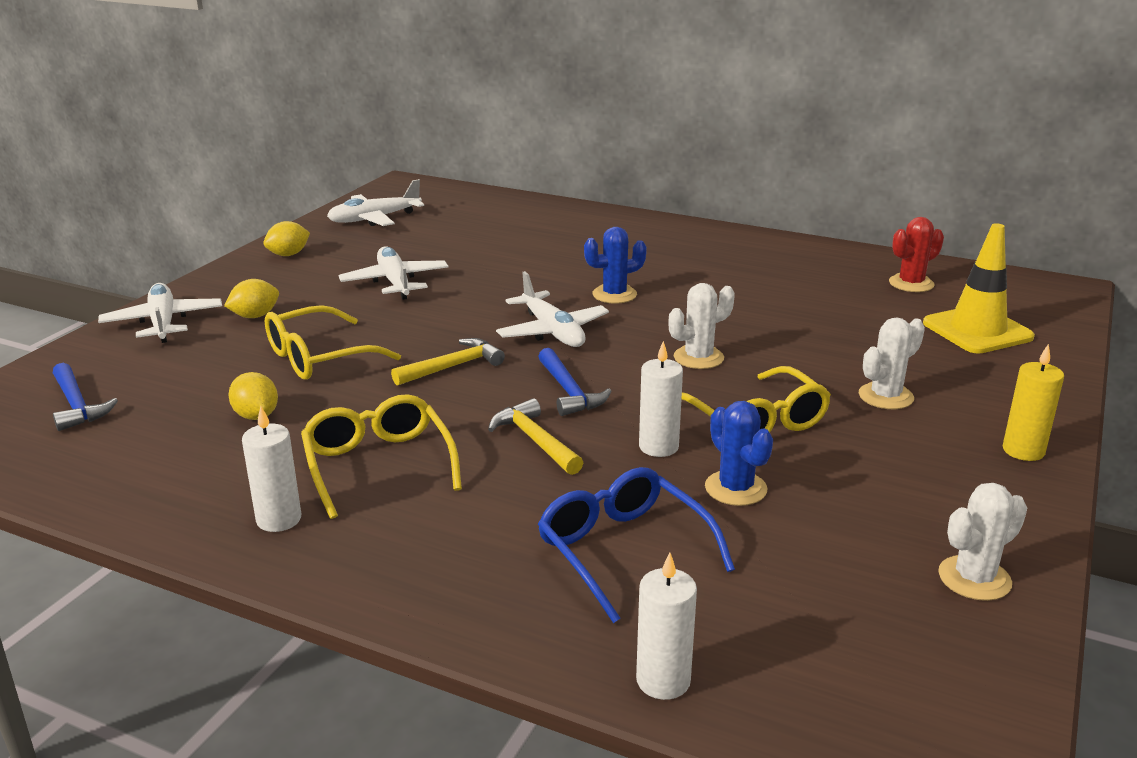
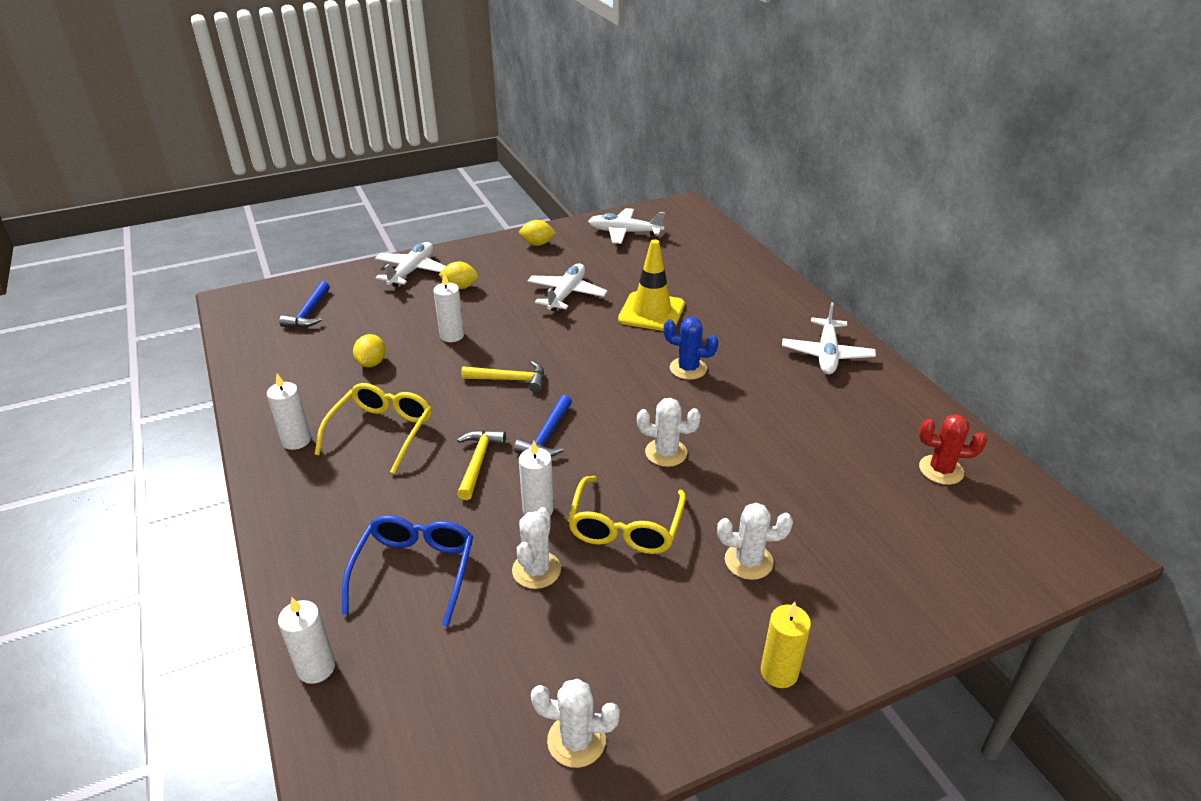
camera: 40 degrees right, 10 degrees up
yellow glasses [265,305,401,379] -> white candle [433,273,464,342]
white plane [496,271,609,347] -> white plane moved to [782,302,876,375]
blue cactus [705,401,773,506] -> white cactus [512,507,561,589]
yellow traffic cone [923,223,1035,354] -> yellow traffic cone moved to [618,239,685,331]

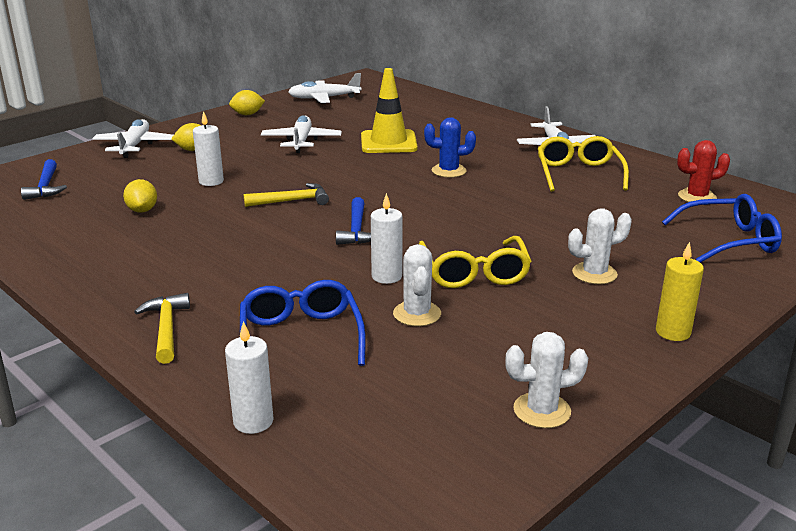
camera: 20 degrees left, 10 degrees down
white candle [267,374,311,450] -> none
yellow glasses [314,383,432,474] -> yellow glasses moved to [538,136,629,192]
yellow hammer [457,430,506,500] -> yellow hammer moved to [134,293,190,364]
white cactus [637,398,701,467] -> none
none -> blue glasses [662,194,782,263]

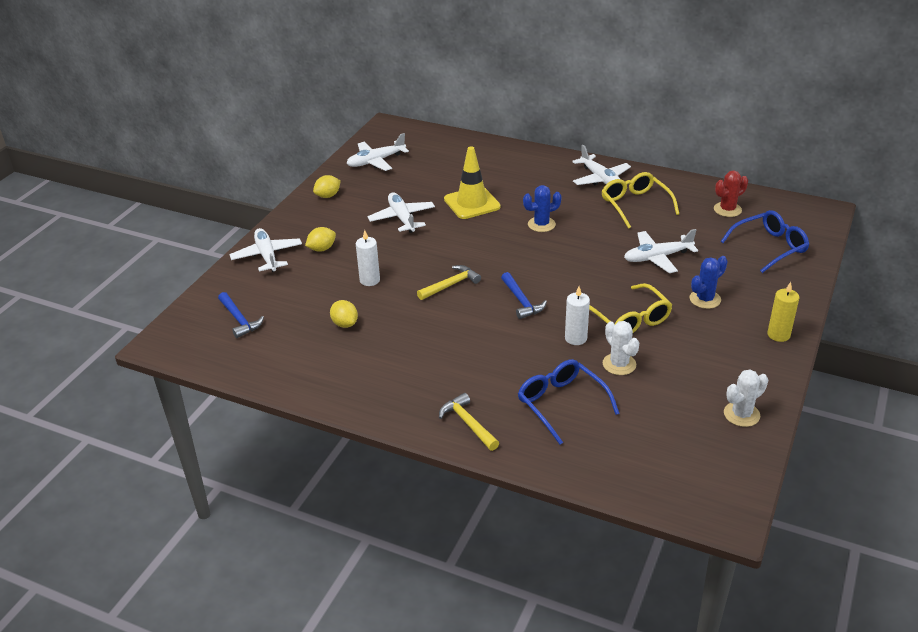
camera: 20 degrees left, 10 degrees up
white candle [225,321,274,434] -> none
white cactus [568,208,632,284] -> blue cactus [689,256,728,309]
none -> white plane [624,229,698,273]

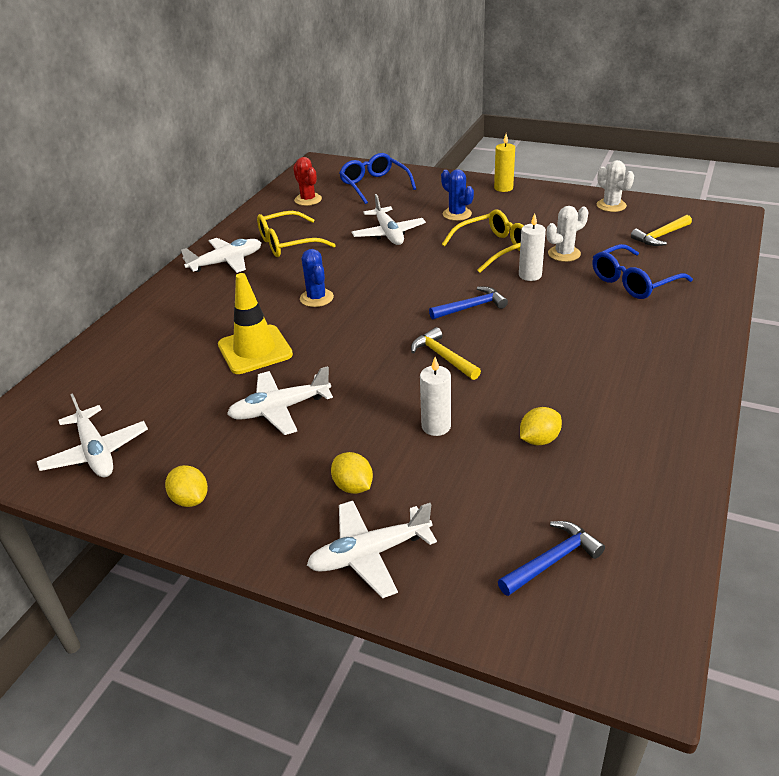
camera: 90 degrees left, 0 degrees up
yellow hammer [439,393,499,451] -> yellow hammer moved to [631,215,692,246]

